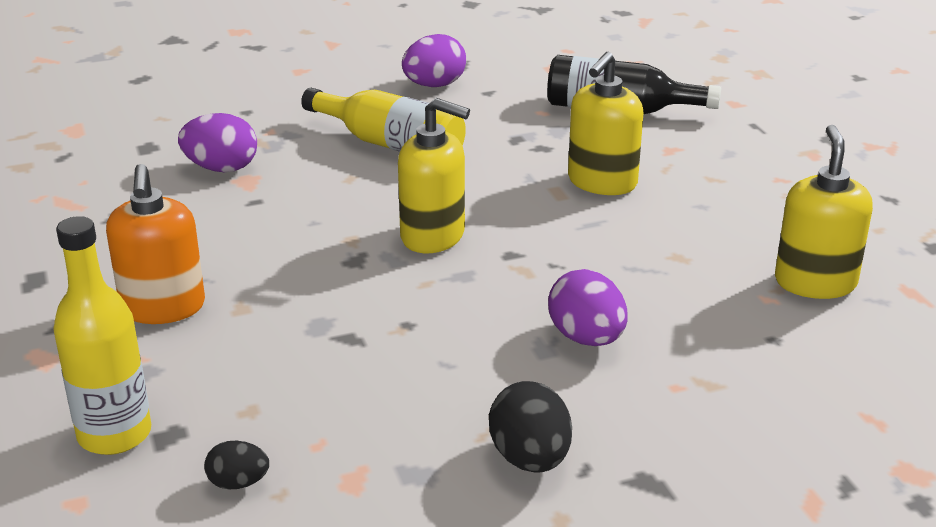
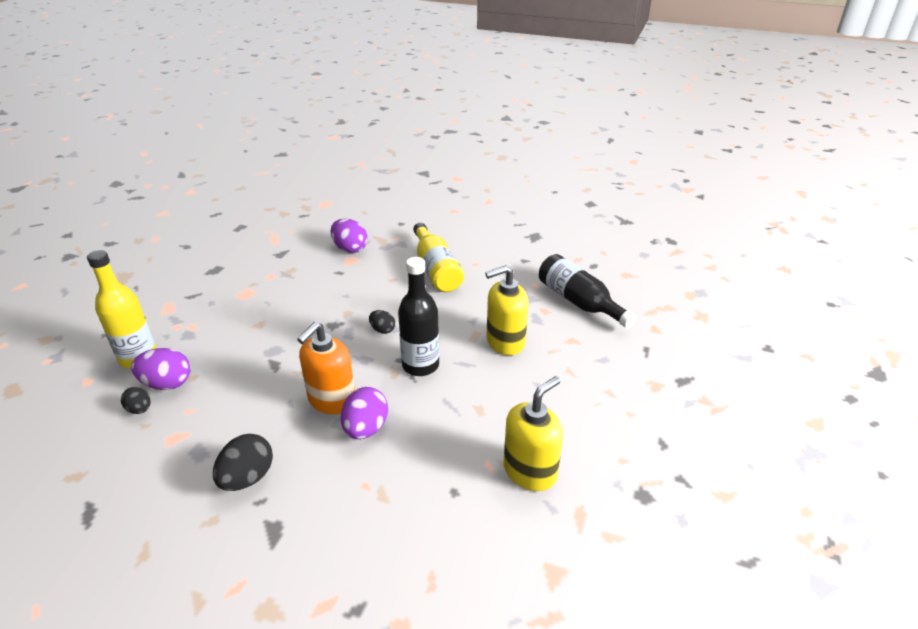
camera: 40 degrees right, 5 degrees up
orange soap dispenser [106,164,205,324] -> orange soap dispenser moved to [297,322,355,414]
yellow soap dispenser [398,98,470,253] -> black egg [369,310,395,334]
purple egg [402,34,466,87] -> purple egg moved to [131,348,191,390]
none -> black bottle [398,257,439,376]

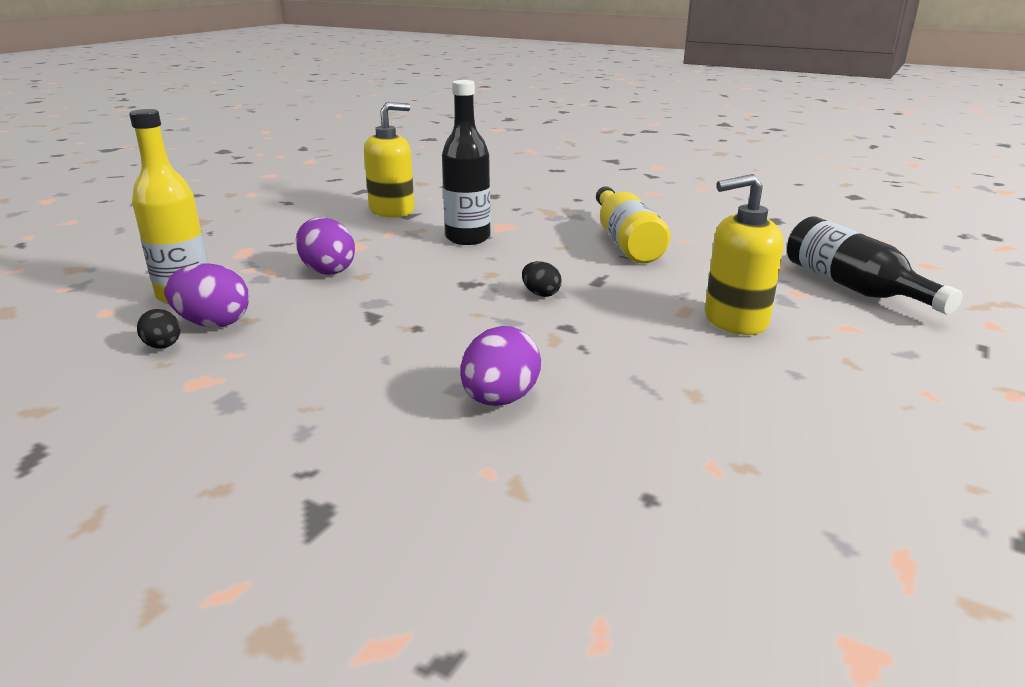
camera: 10 degrees right, 10 degrees down
black egg [213,434,273,491] -> none
orange soap dispenser [297,322,355,414] -> none
purple egg [331,219,368,253] -> purple egg moved to [296,217,355,275]
black bottle [398,257,439,376] -> black bottle moved to [442,80,491,245]
yellow soap dispenser [503,376,563,491] -> yellow soap dispenser moved to [364,102,414,218]

